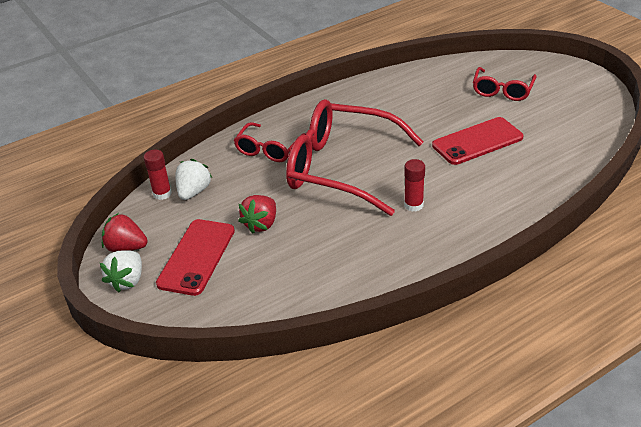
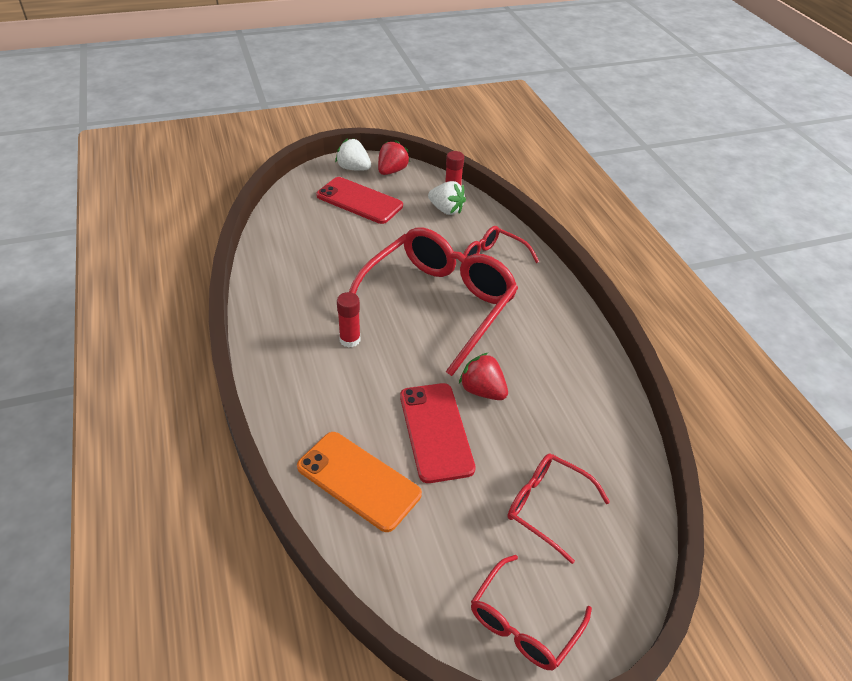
camera: 100 degrees right, 5 degrees up
red strawberry [238,195,276,234] -> red strawberry moved to [459,352,508,400]
none -> orange phone [297,432,422,532]
none -> red glasses [471,555,592,670]

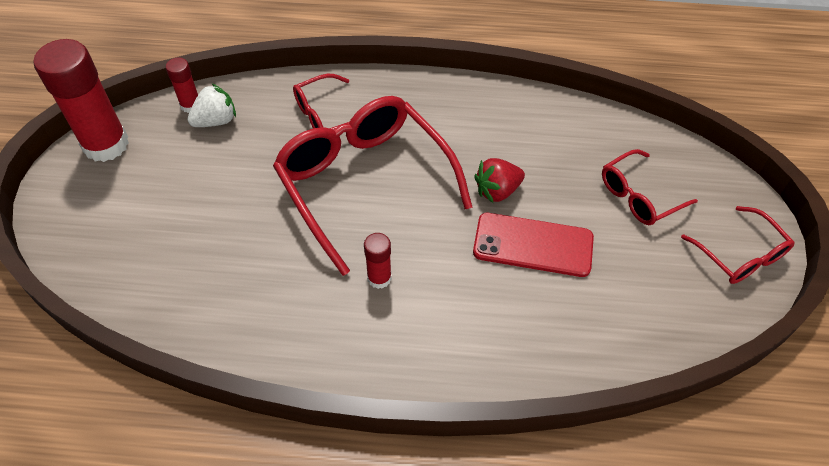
camera: 65 degrees left, 10 degrees up
orange phone [297,432,422,532] -> none
red phone [316,177,403,224] -> none
white strawberry [335,138,371,171] -> none
red strawberry [378,140,410,175] -> red glue stick [34,39,129,162]

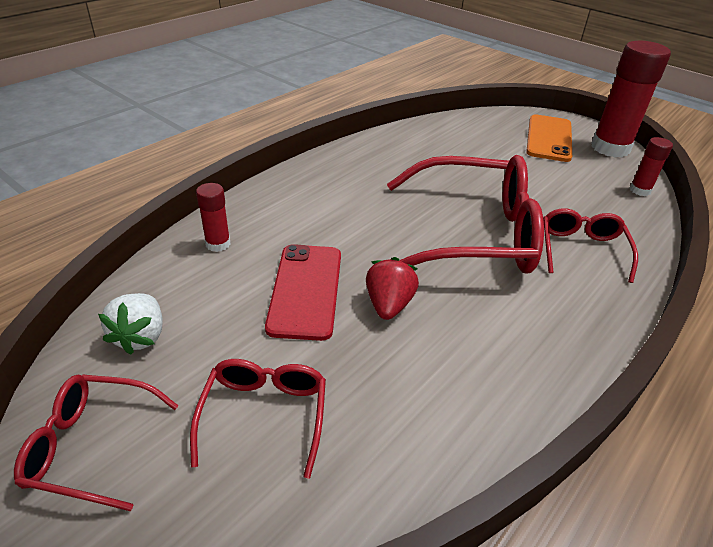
camera: 125 degrees right, 15 degrees down
white strawberry [187,83,236,127] -> white strawberry moved to [98,293,163,355]
red glue stick [364,233,392,289] -> red glue stick moved to [196,183,231,252]
red phone [473,213,594,277] -> red phone turned 45 degrees counterclockwise [265,244,341,341]
none -> orange phone [526,114,572,162]

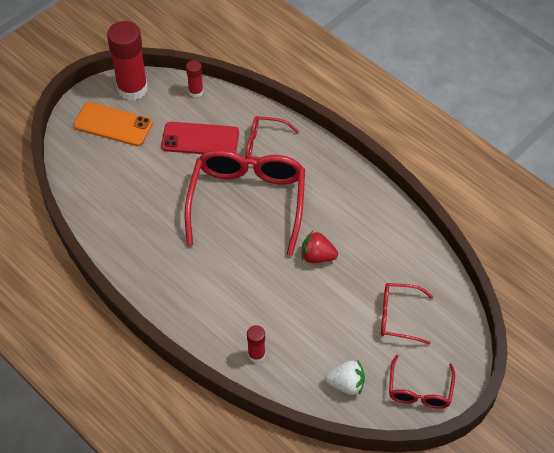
camera: 85 degrees left, 15 degrees up
red phone [265,244,341,341] -> red phone moved to [161,122,239,154]

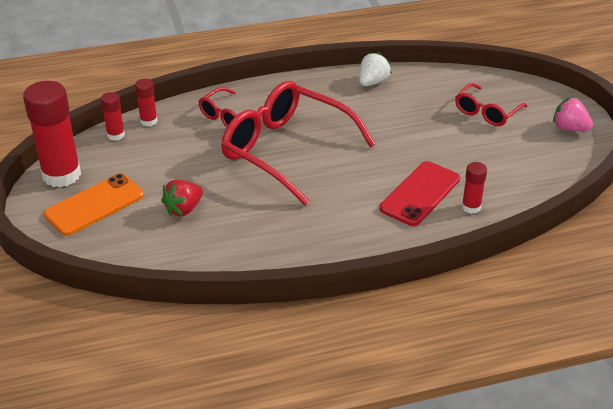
camera: 60 degrees left, 15 degrees down
red phone [161,122,239,154] -> red phone moved to [379,161,460,226]
red strawberry [302,231,338,263] -> red strawberry moved to [161,180,203,216]
white strawberry [325,361,365,395] -> white strawberry moved to [359,52,392,86]
red glasses [389,355,455,409] -> pink strawberry [553,97,593,131]
none -> red glue stick [135,79,158,127]

